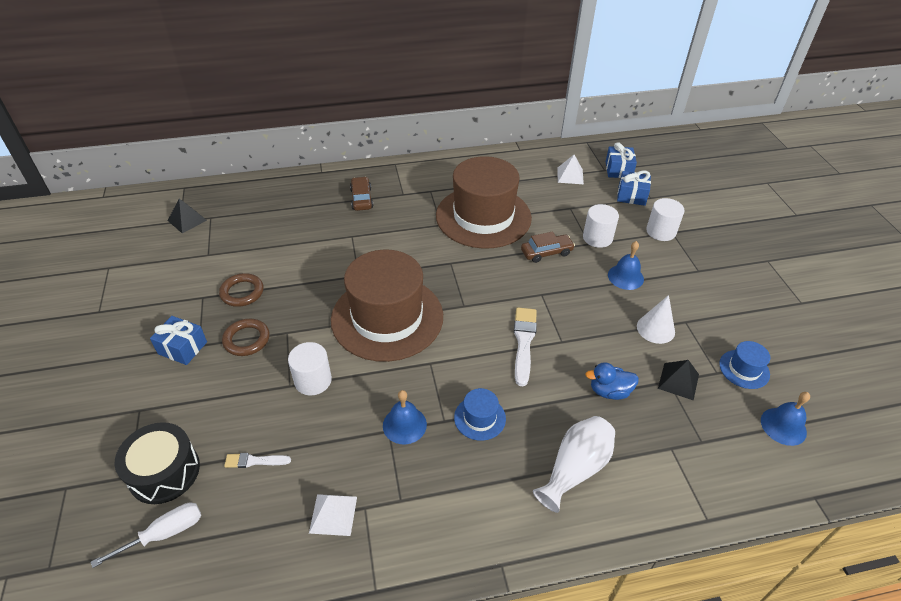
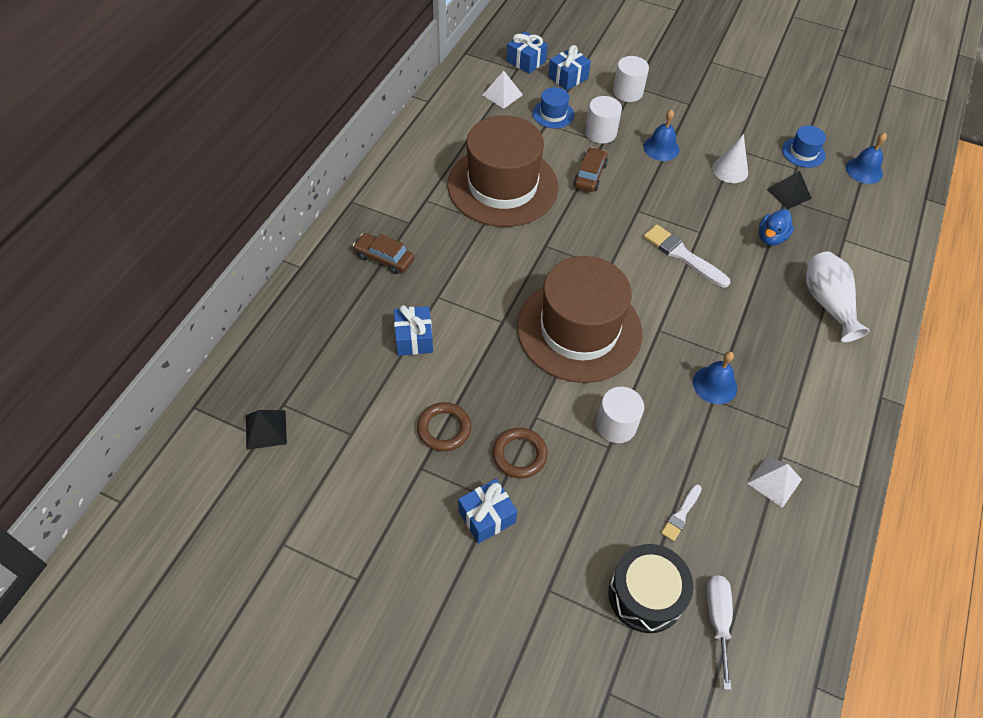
camera: 55 degrees left, 10 degrees up
blue hat [454,388,506,441] -> blue hat moved to [533,87,574,128]
none -> blue gift [394,305,433,356]

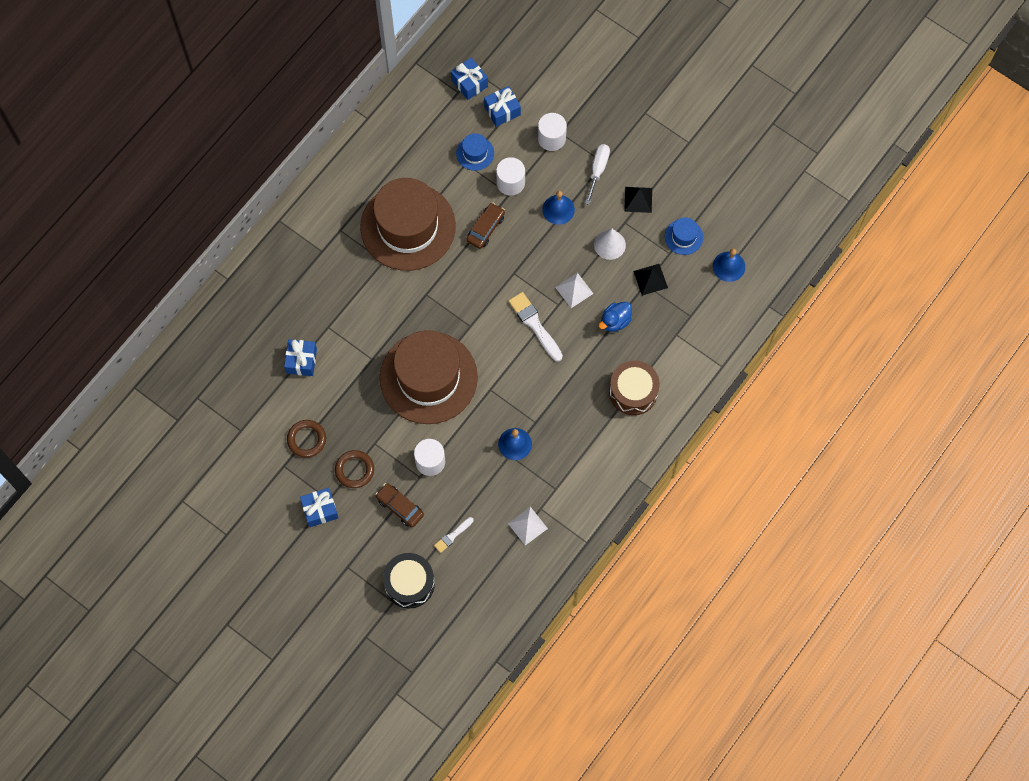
camera: 15 degrees right, 15 degrees up
black pyramid [246,410,287,450] -> black pyramid moved to [624,187,652,213]
brown car [353,233,414,274] -> brown car moved to [375,483,424,527]
white pyramid [483,71,523,109] -> white pyramid moved to [555,273,594,308]
white screwdriver [707,576,733,690] -> white screwdriver moved to [585,144,610,205]
white vase [806,252,870,342] -> brown drum [609,361,660,415]

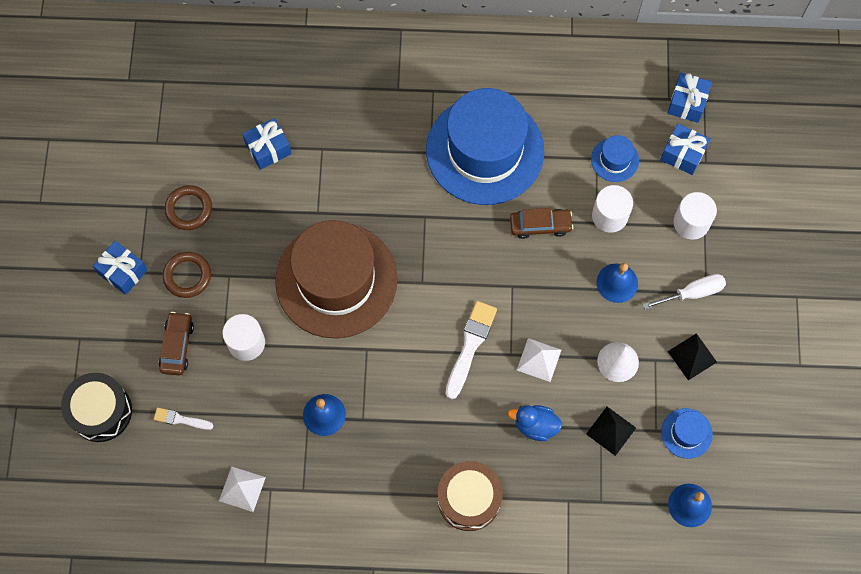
camera: 55 degrees right, 0 degrees up
brown hat [360,178,456,271] -> blue hat [426,88,544,205]

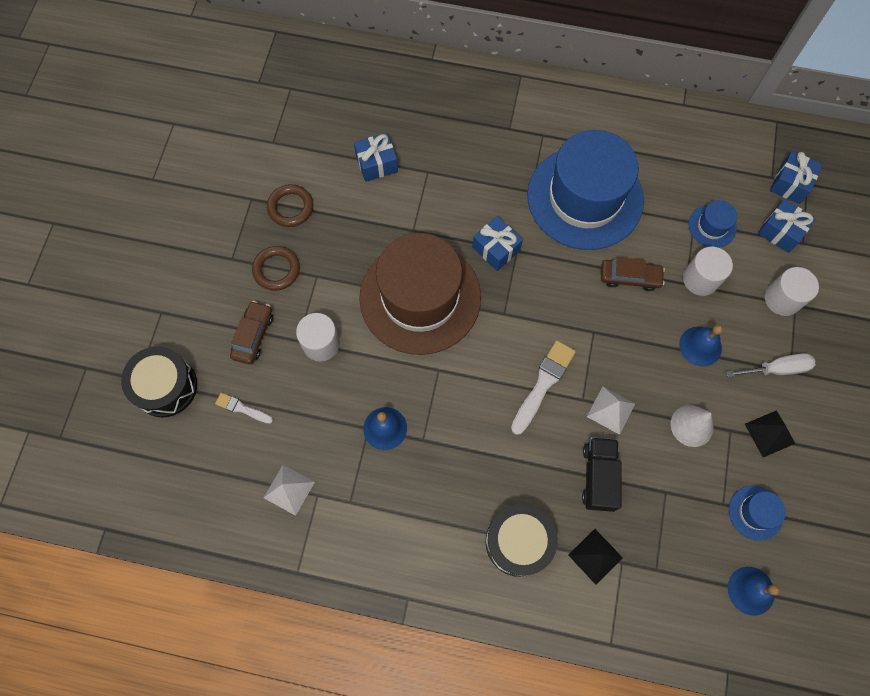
camera: 10 degrees right, 0 degrees up
blue gift [93,241,148,295] -> blue gift moved to [472,216,523,271]
brown drum [437,461,503,531] -> black drum [486,504,558,577]
blue duck [508,405,562,441] -> black truck [582,437,622,512]
black pyramid [586,407,636,456] -> black pyramid moved to [568,529,623,585]

